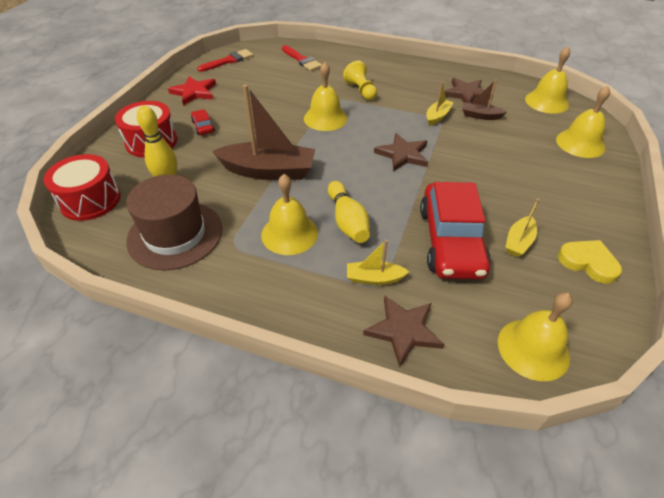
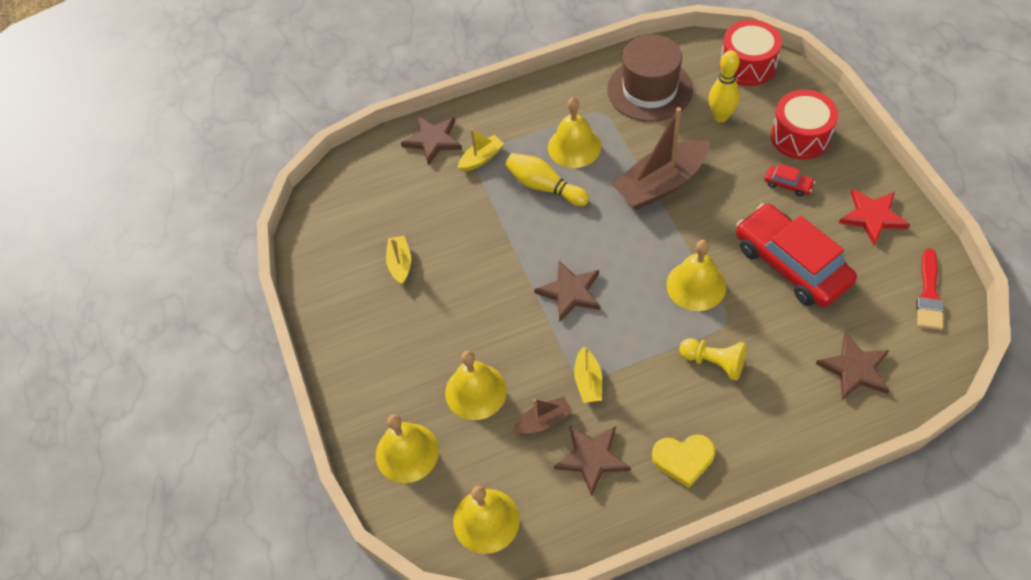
camera: 145 degrees right, 10 degrees up
red brush [282,45,322,71] -> brown star [816,332,890,400]
red car [420,182,491,279] -> red car moved to [736,204,857,307]
yellow bell [498,292,573,381] -> yellow bell moved to [445,351,507,420]
yellow heart [558,240,622,284] -> yellow heart moved to [652,435,715,488]

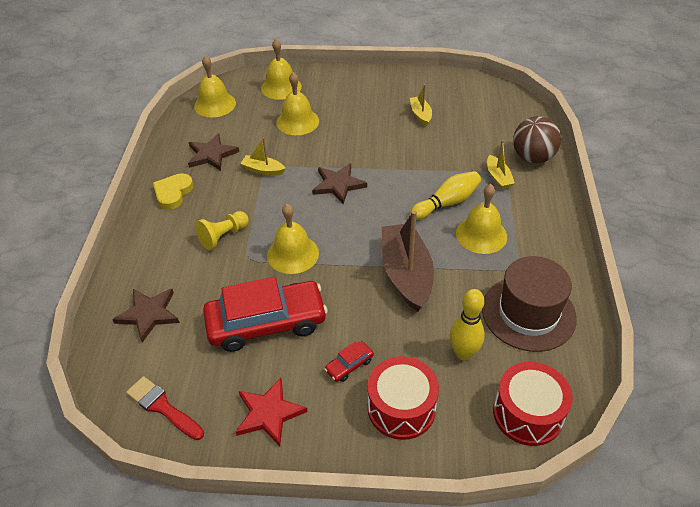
camera: 110 degrees right, 10 degrees down
yellow boat [386,236,411,285] -> yellow boat turned 120 degrees counterclockwise [410,84,432,126]
brown star [401,116,462,166] -> brown ball [513,116,561,163]
brown boat [512,397,573,435] -> none

